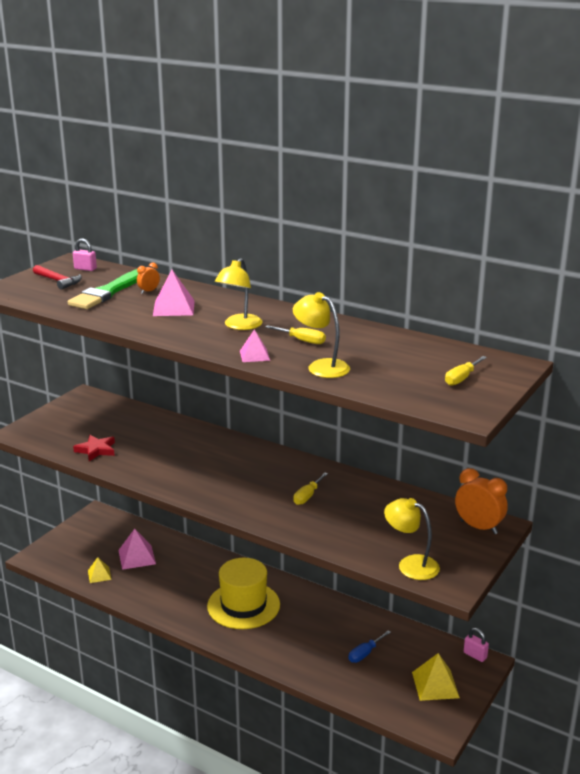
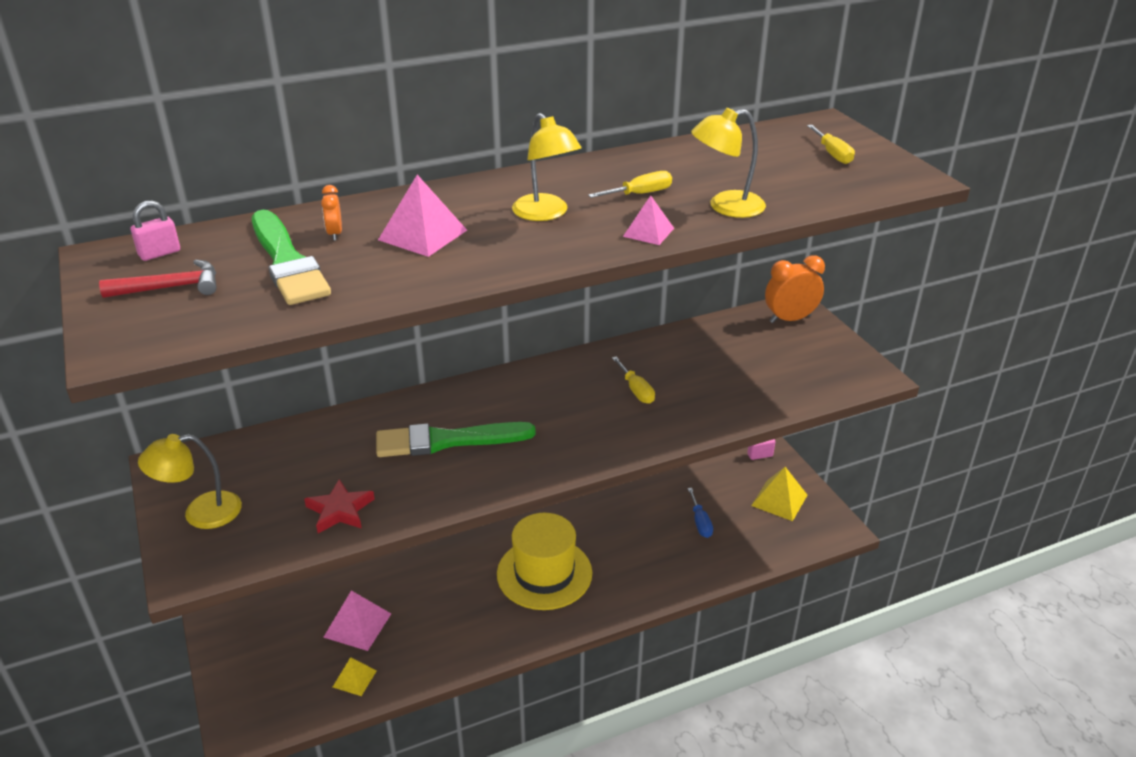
camera: 55 degrees left, 10 degrees up
yellow lamp [384,498,440,580] -> yellow lamp moved to [138,434,242,529]
none -> green brush [376,422,536,457]

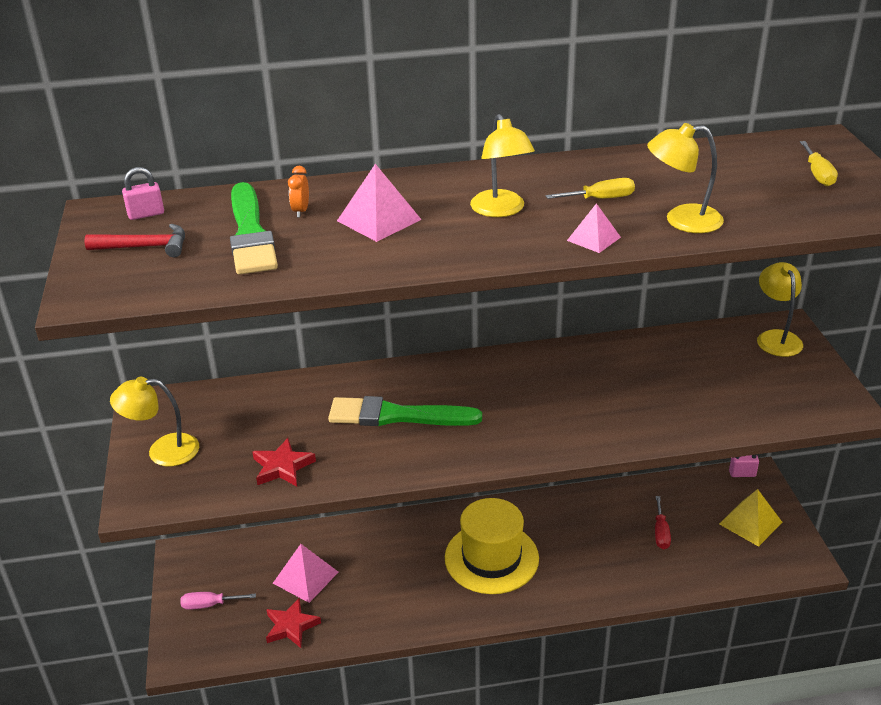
camera: 15 degrees right, 0 degrees up
yellow pyramid [333,657,377,696] -> red star [266,598,321,648]
yellow screwdriver [612,356,655,404] -> none
blue screwdriver [688,488,713,538] -> red screwdriver [655,496,671,549]
orange clock [765,255,825,323] -> yellow lamp [757,262,803,357]
none -> pink screwdriver [181,592,256,610]

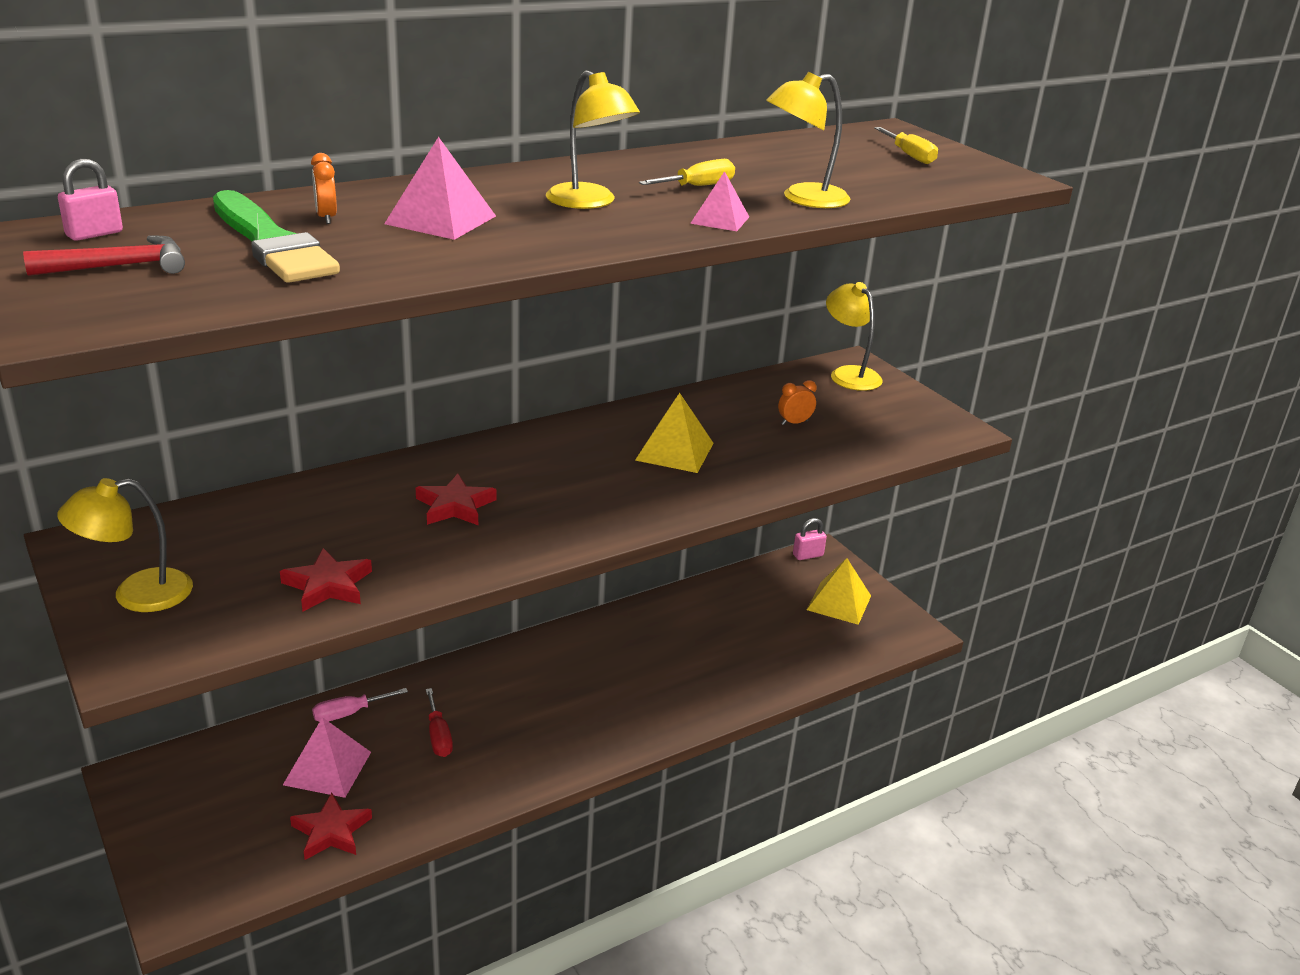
camera: 25 degrees left, 5 degrees down
pink screwdriver [181,592,256,610] -> pink screwdriver moved to [312,688,408,722]
green brush [328,396,482,426] -> red star [416,474,496,525]
yellow hat [445,498,539,594] -> none
red screwdriver [655,496,671,549] -> red screwdriver moved to [426,688,453,757]
none -> yellow pyramid [635,393,714,473]
none -> orange clock [778,380,817,425]

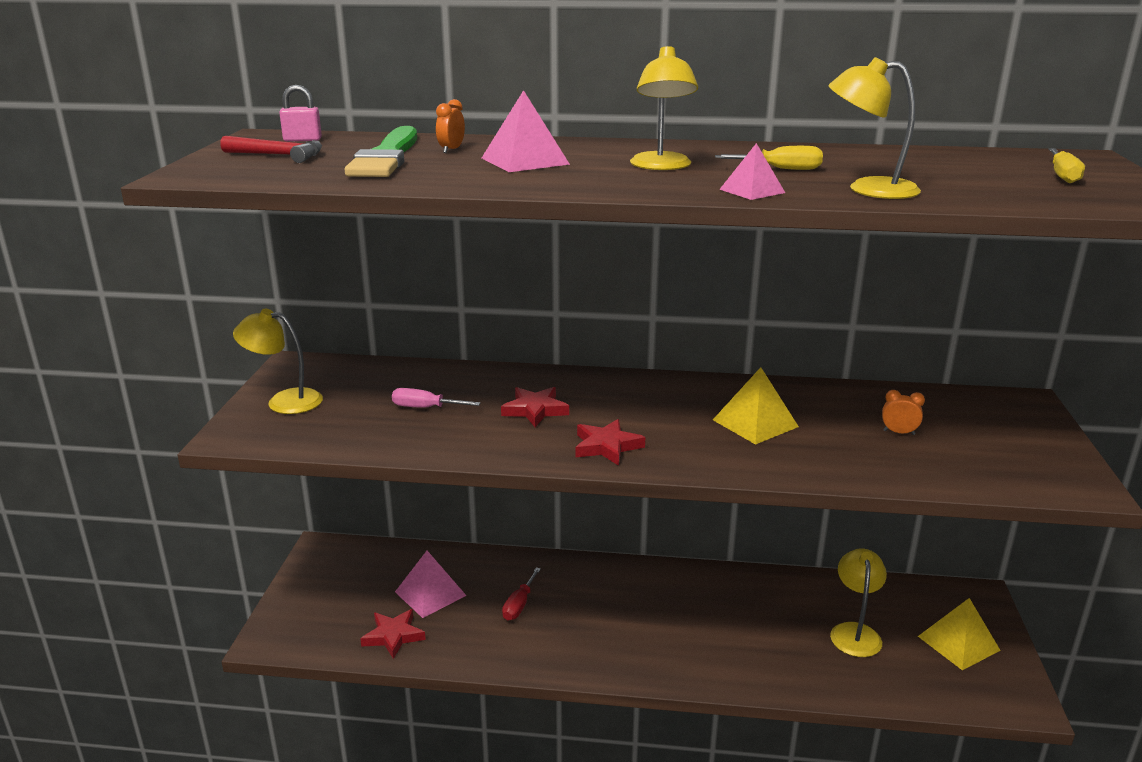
camera: 40 degrees right, 5 degrees down
red star [280,548,372,611] -> red star moved to [575,419,645,466]
pink screwdriver [312,688,408,722] -> pink screwdriver moved to [392,388,481,408]
pink padlock [793,518,827,560] -> none
yellow lamp [826,282,882,391] -> yellow lamp moved to [830,549,887,657]

